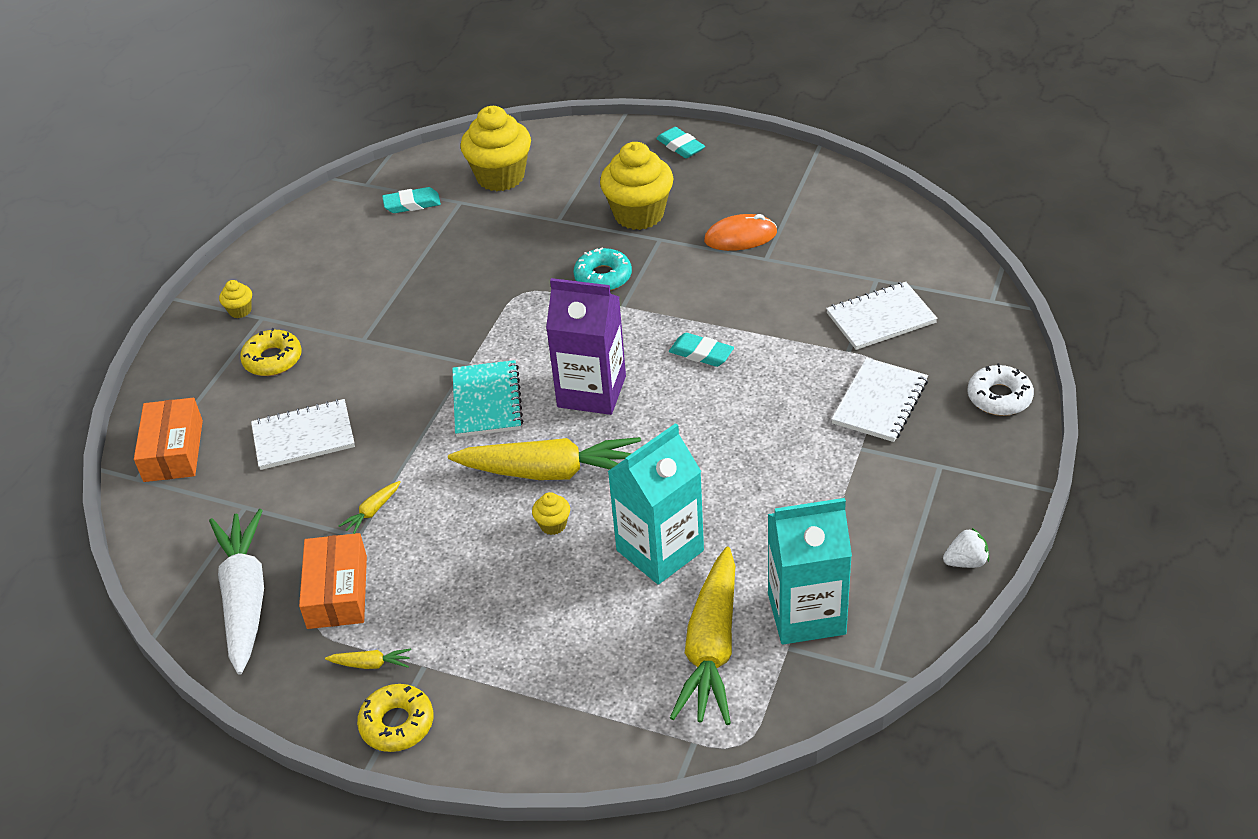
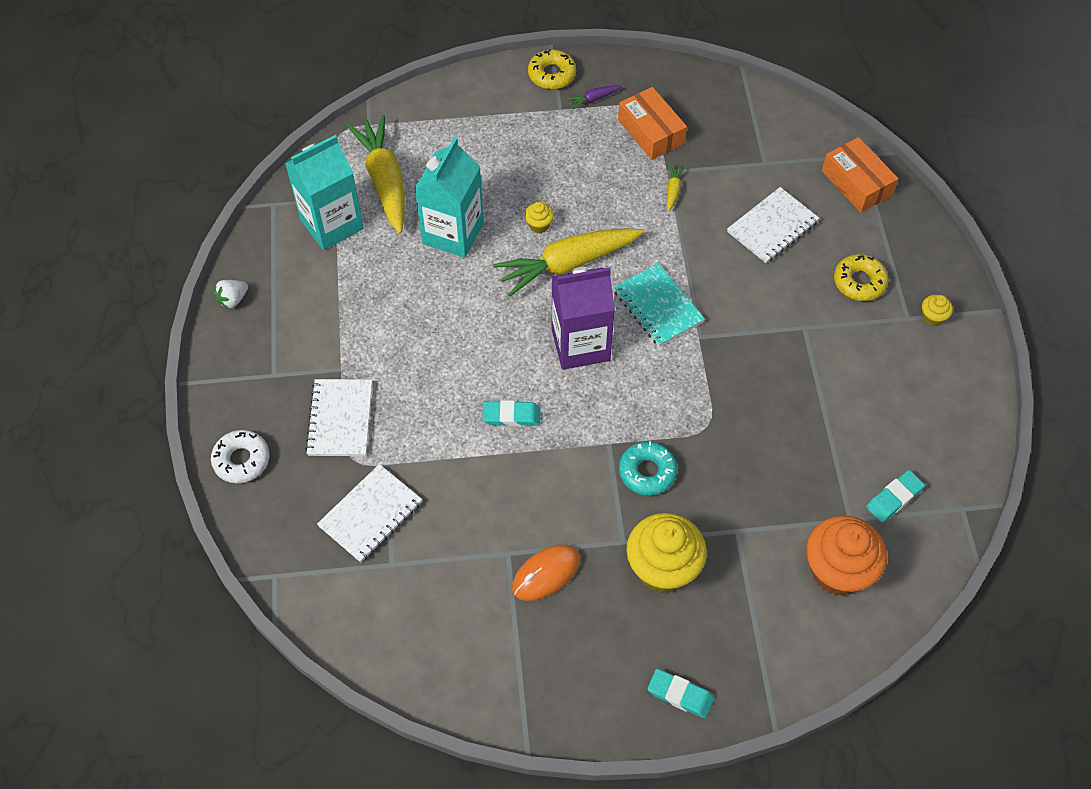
camera: 150 degrees right, 15 degrees up
white carrot [209,509,264,675] -> none
yellow carrot [325,649,411,669] -> purple carrot [567,85,622,109]
yellow cupcake [460,106,531,191] -> orange cupcake [806,516,887,596]

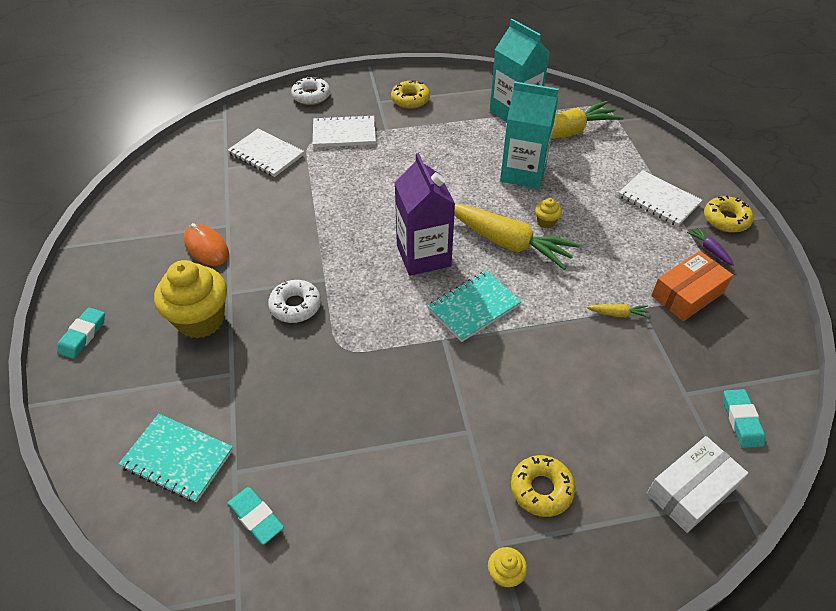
camera: 85 degrees right, 10 degrees down
white strawberry [214,280,248,309] -> none
turquoise eraser [482,400,541,427] -> turquoise eraser moved to [723,389,765,448]
yellow carrot [493,228,644,297] -> yellow carrot turned 150 degrees clockwise [454,204,580,270]
turquoise donut [619,441,677,495] -> white donut [268,280,321,323]
white notebook [727,187,819,263] -> white notebook moved to [618,170,702,227]
orange cupcake [806,516,887,596] -> turquoise notebook [119,414,233,503]
orange box [822,137,899,213] -> white box [647,436,748,533]
none -> yellow donut [391,80,430,109]

